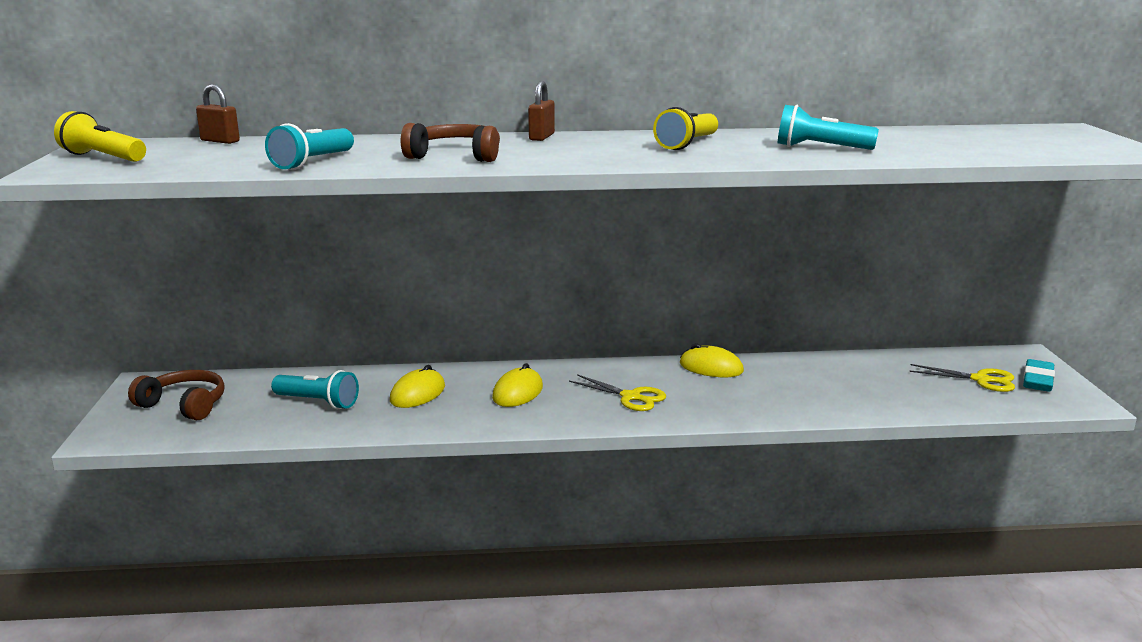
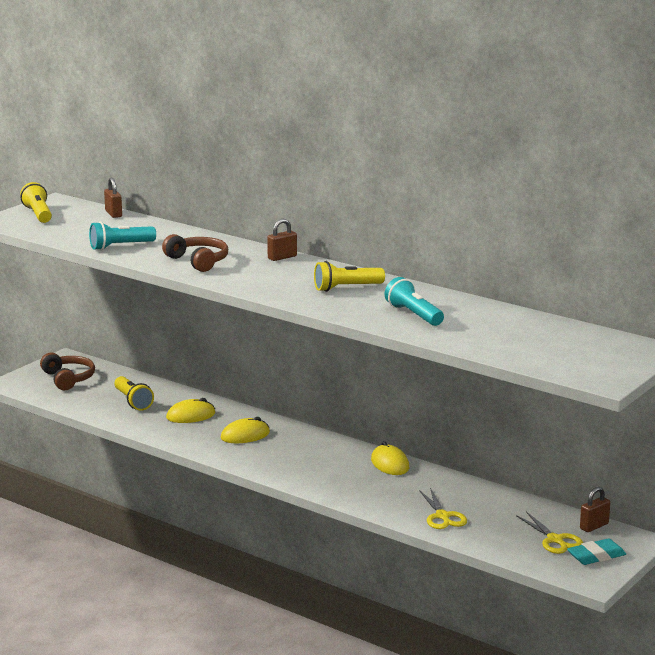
camera: 40 degrees right, 0 degrees up
turquoise flashlight [271,370,359,409] -> yellow flashlight [114,376,154,411]
yellow scissors [569,374,666,411] -> yellow scissors moved to [419,488,467,529]
none -> brown padlock [580,487,610,532]

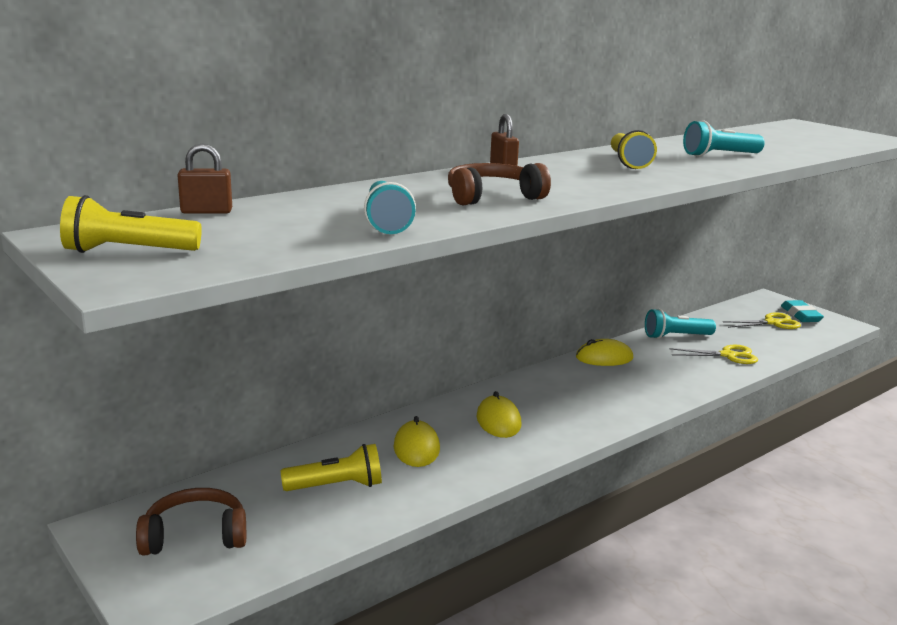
camera: 75 degrees left, 0 degrees up
brown padlock [580,487,610,532] -> none
none -> turquoise flashlight [645,309,716,339]

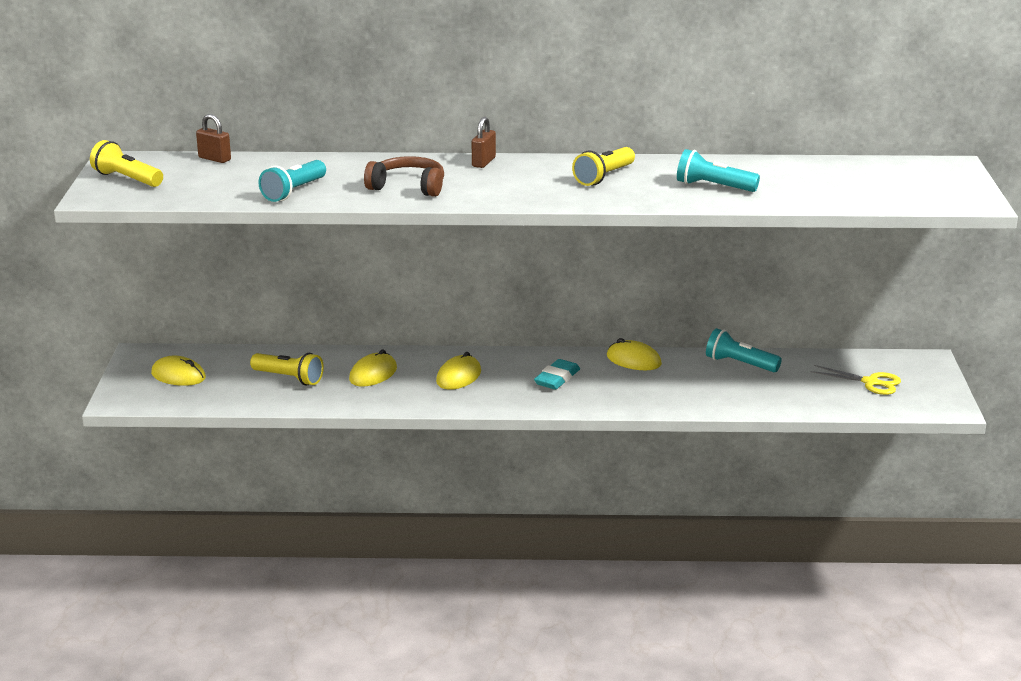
camera: 40 degrees right, 5 degrees up
brown headphones [136,488,246,556] -> yellow mouse [151,356,206,386]
yellow scissors [669,345,758,364] -> none
turquoise eraser [781,300,824,322] -> turquoise eraser moved to [534,359,580,390]

